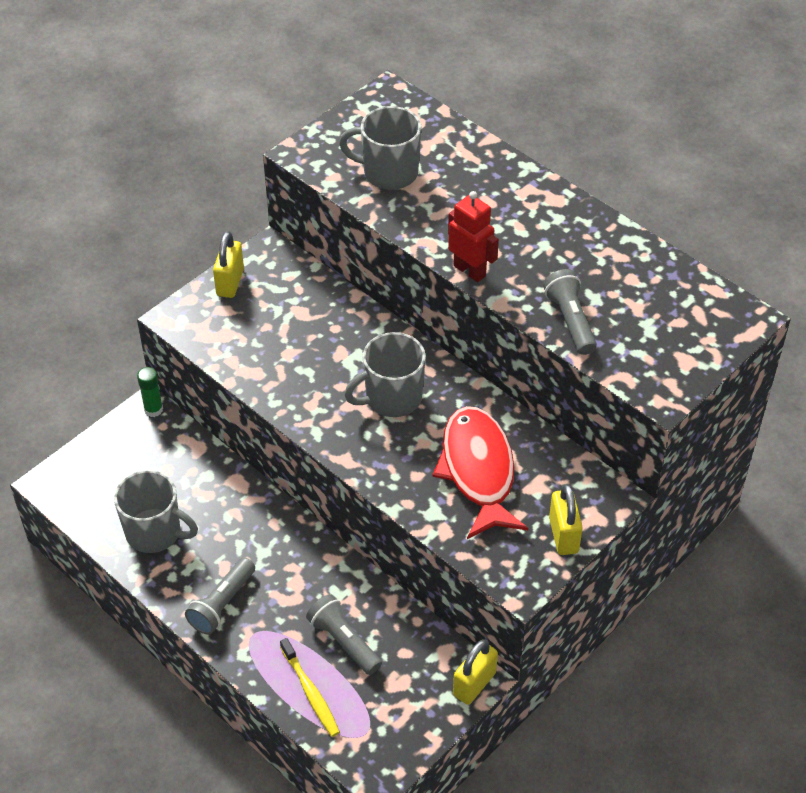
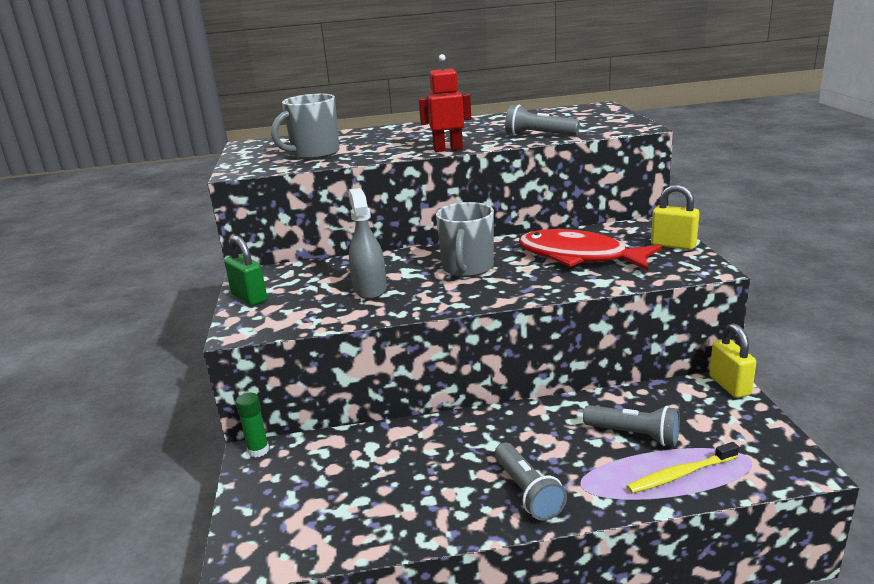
camera: 50 degrees left, 25 degrees down
grey mug [114,470,198,553] -> none
yellow padlock [213,231,244,298] -> green padlock [224,235,267,306]
yellow toothbrush [280,638,340,737] -> yellow toothbrush turned 150 degrees clockwise [627,442,739,493]
grey flashlight [306,594,382,675] -> grey flashlight turned 150 degrees counterclockwise [583,405,680,446]
none -> grey spray bottle [349,188,387,299]

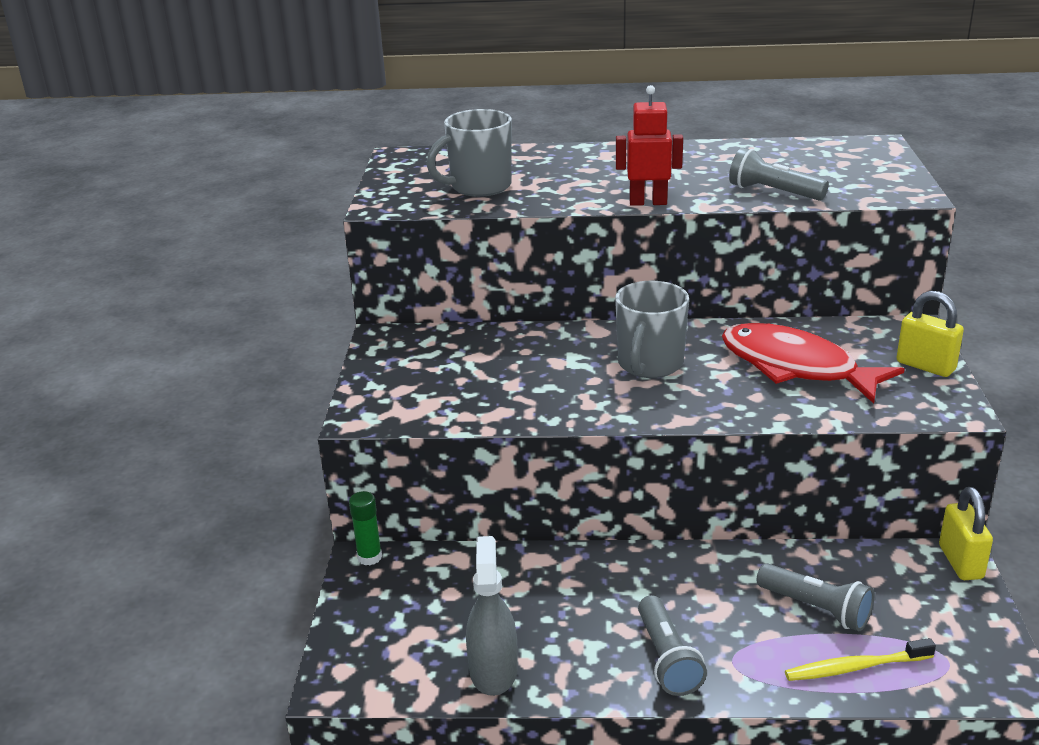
camera: 10 degrees right, 5 degrees up
green padlock [224,235,267,306] -> none
grey spray bottle [349,188,387,299] -> grey spray bottle moved to [466,536,518,696]

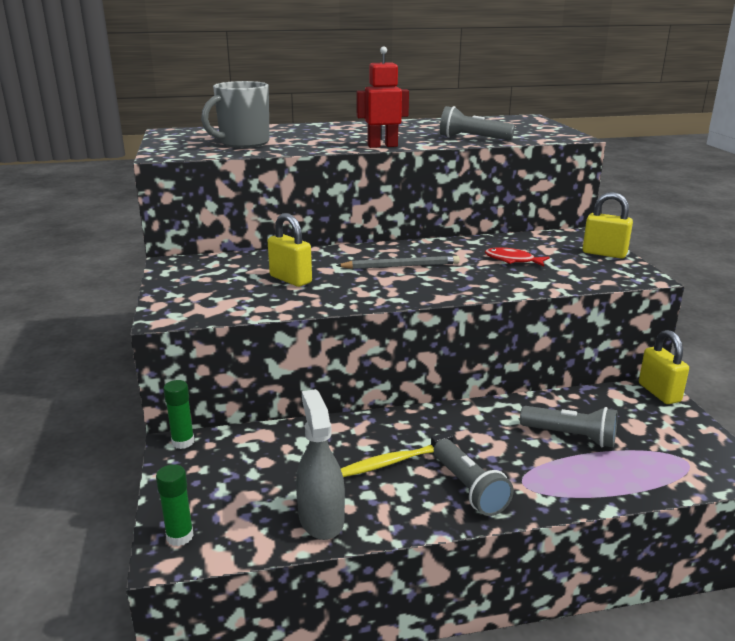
camera: 15 degrees left, 5 degrees down
grey mug [615,281,689,378] -> grey pencil [336,256,460,269]
red fish [722,323,905,404] -> red fish [485,247,550,266], size x0.45
yellow toothbrush [785,638,936,681] -> yellow toothbrush moved to [341,432,453,477]
none -> green glue stick [156,464,194,546]
none -> yellow padlock [268,213,312,287]

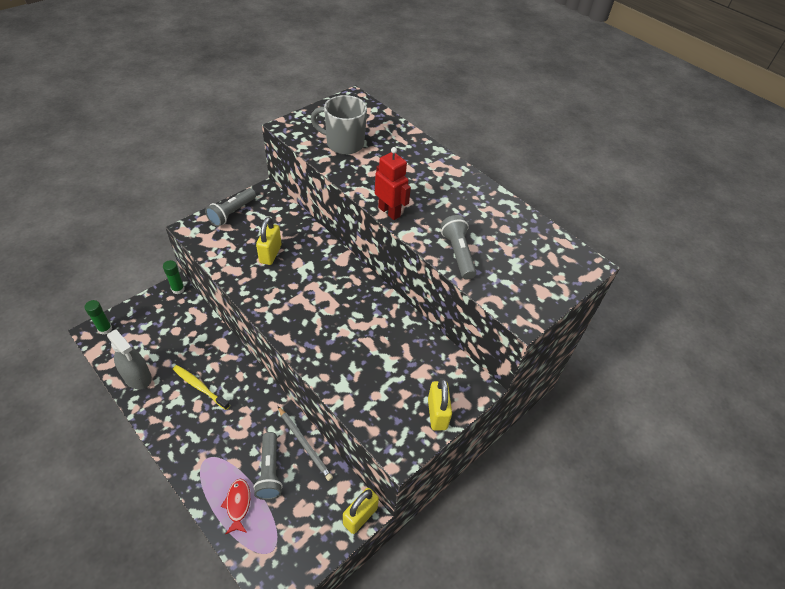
camera: 55 degrees right, 25 degrees up
grey spray bottle [296,389,345,540] -> grey spray bottle turned 90 degrees clockwise [107,329,152,389]
grey pencil [336,256,460,269] -> grey pencil moved to [278,406,333,481]
grey flashlight [434,439,514,516] -> grey flashlight moved to [205,188,256,227]
red fish [485,247,550,266] -> red fish moved to [221,479,250,534]

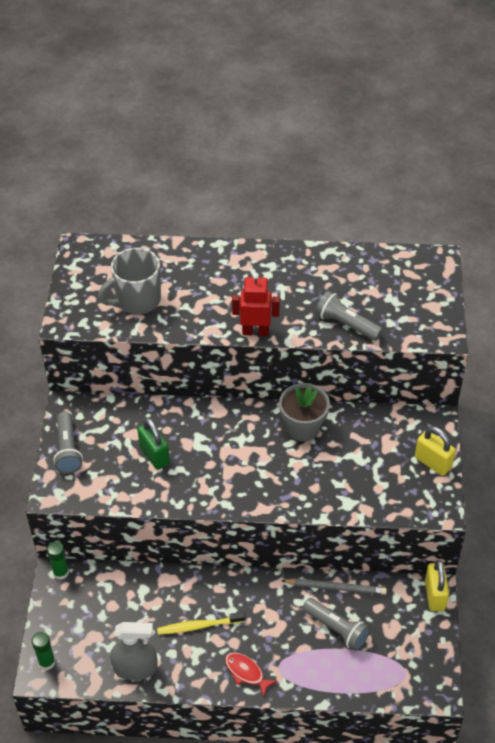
camera: 40 degrees left, 0 degrees up
red fish [221,479,250,534] -> red fish moved to [225,652,277,697]
yellow padlock [256,217,282,265] -> green padlock [137,418,170,470]
none -> grey flower pot [279,383,330,442]

